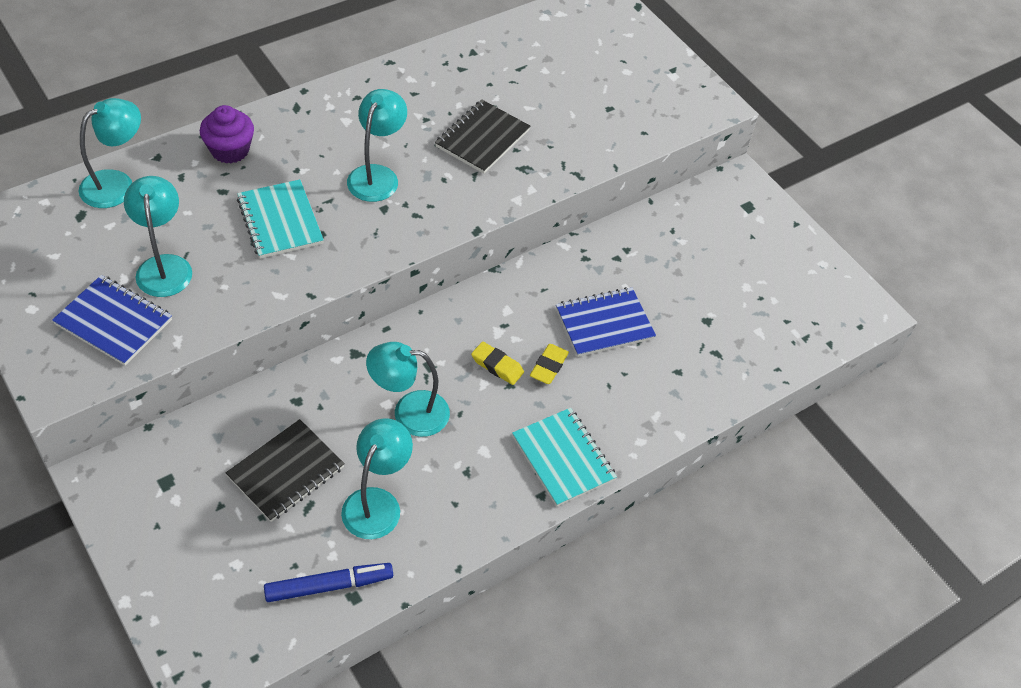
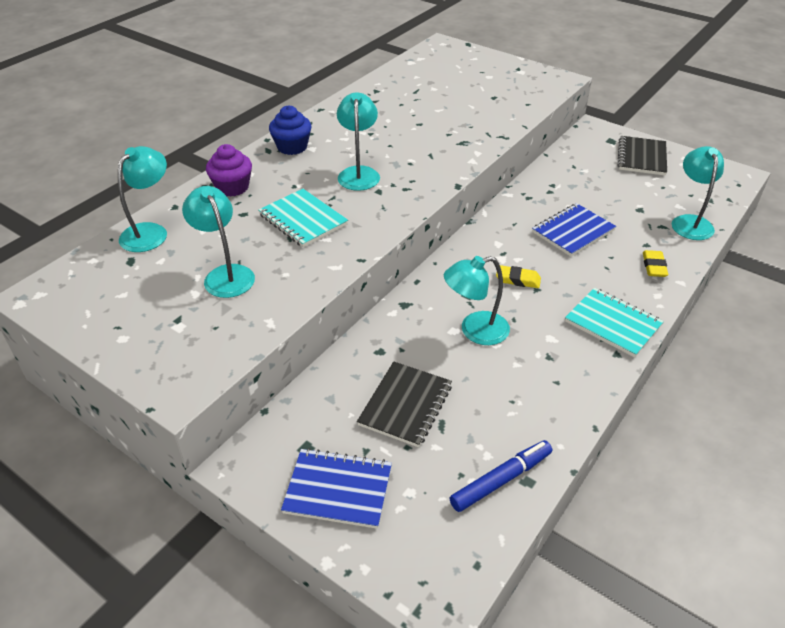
camera: 15 degrees left, 10 degrees down
blue notebook [52,275,172,366] -> blue notebook moved to [281,448,392,529]
turquoise lamp [341,418,413,539] -> turquoise lamp moved to [672,146,724,240]
black notebook [435,100,530,174] -> black notebook moved to [617,136,667,176]
yellow eraser [530,344,569,384] -> yellow eraser moved to [643,250,668,277]
none -> blue cupcake [269,106,311,155]

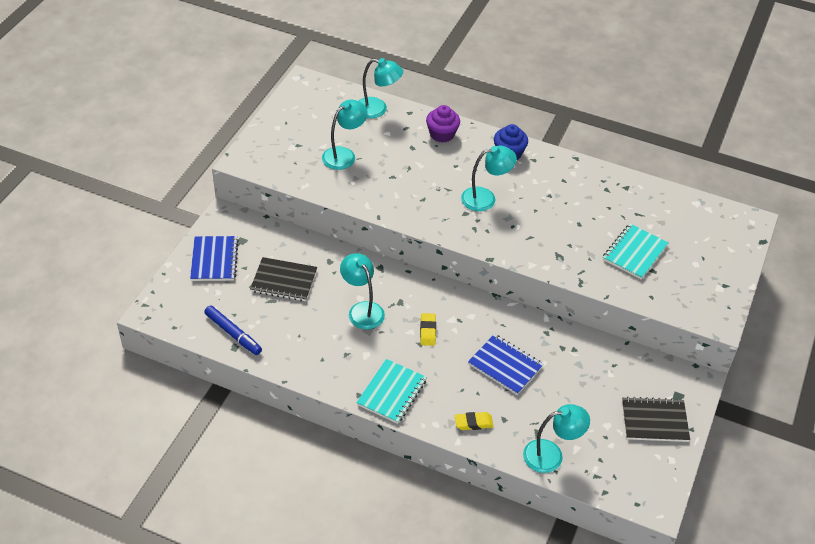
camera: 75 degrees right, 5 degrees up
turquoise notebook [258,189,348,247] -> turquoise notebook moved to [603,224,669,279]

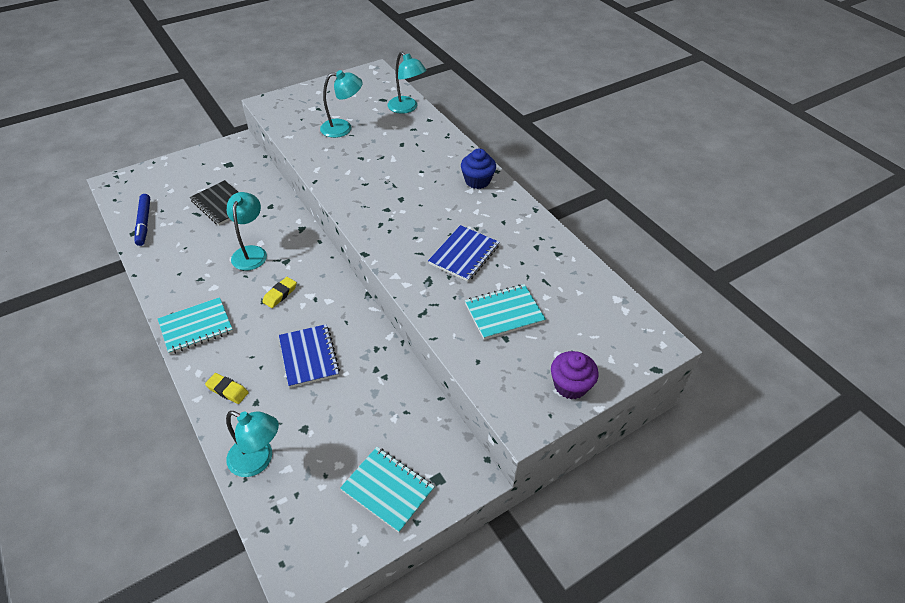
camera: 35 degrees right, 0 degrees up
blue notebook [190,236,239,281] -> blue notebook moved to [428,225,500,282]
purple cupcake [426,105,460,143] -> purple cupcake moved to [551,351,599,399]
turquoise lamp [461,145,517,211] -> none
black notebook [622,397,690,442] -> turquoise notebook [340,447,435,533]

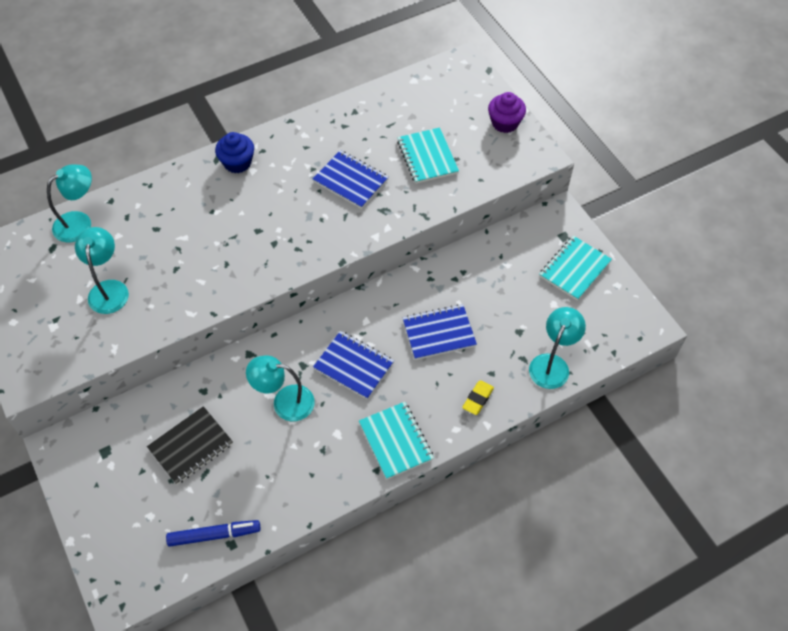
camera: 85 degrees left, 10 degrees up
yellow eraser [262,277,297,308] -> blue notebook [313,331,394,400]

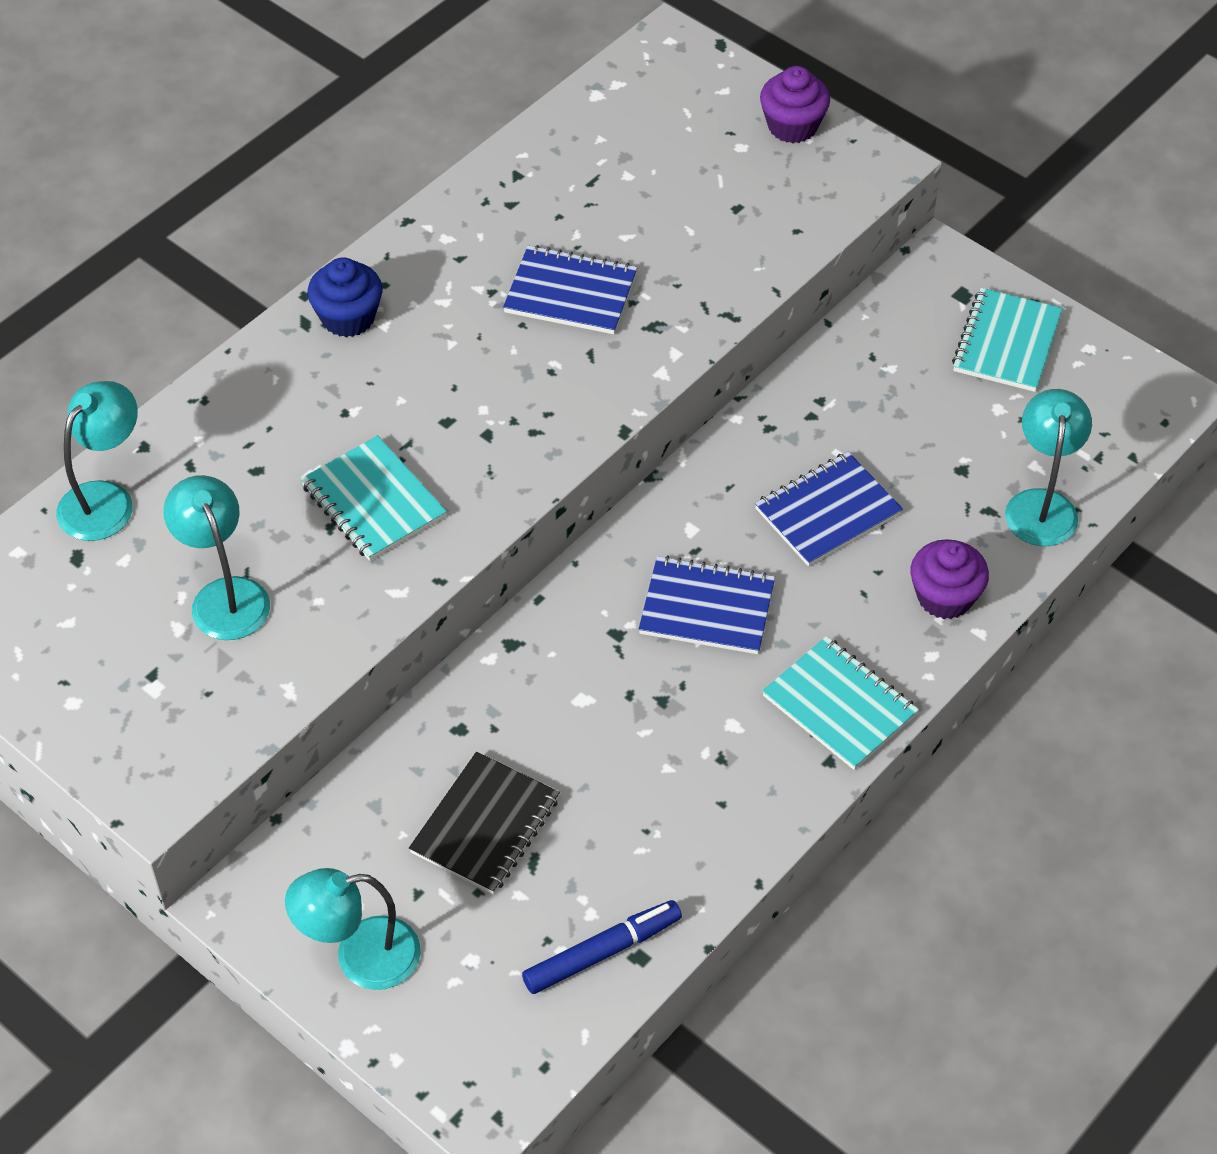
camera: 20 degrees left, 5 degrees down
turquoise lamp [246,356,315,421] -> turquoise lamp moved to [285,868,421,990]
turquoise notebook [397,127,459,184] -> turquoise notebook moved to [301,435,447,561]
yellow eraser [462,380,494,415] -> purple cupcake [910,539,989,619]

